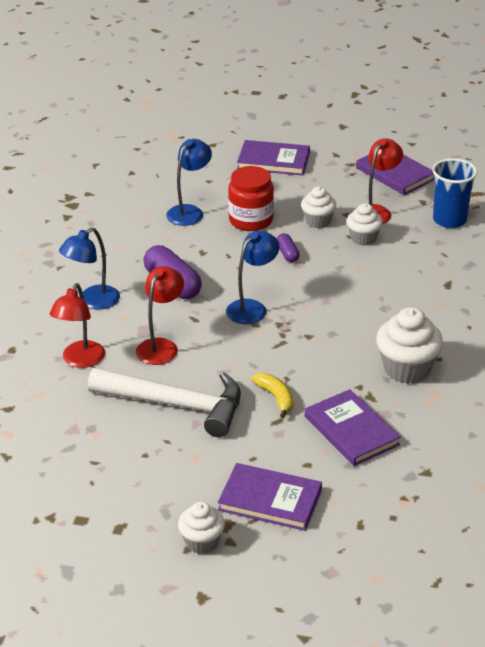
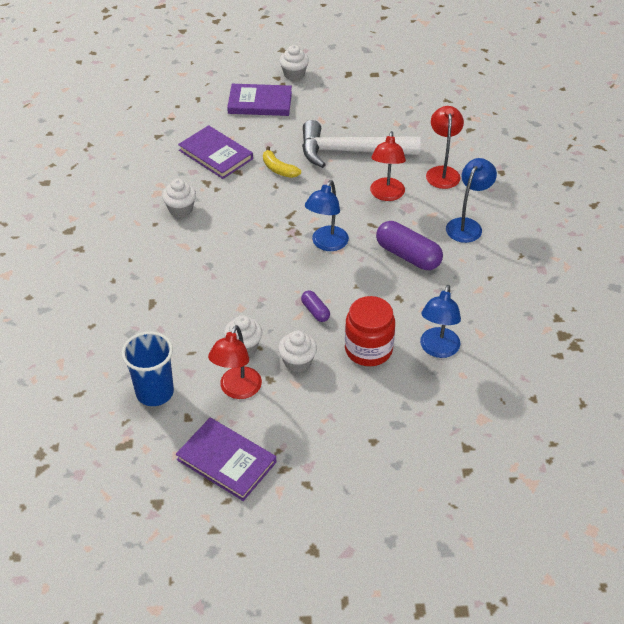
camera: 165 degrees right, 10 degrees up
purple book [237,140,310,175] -> none
white cupcake [376,307,443,384] -> white cupcake [162,179,196,217], size x0.62

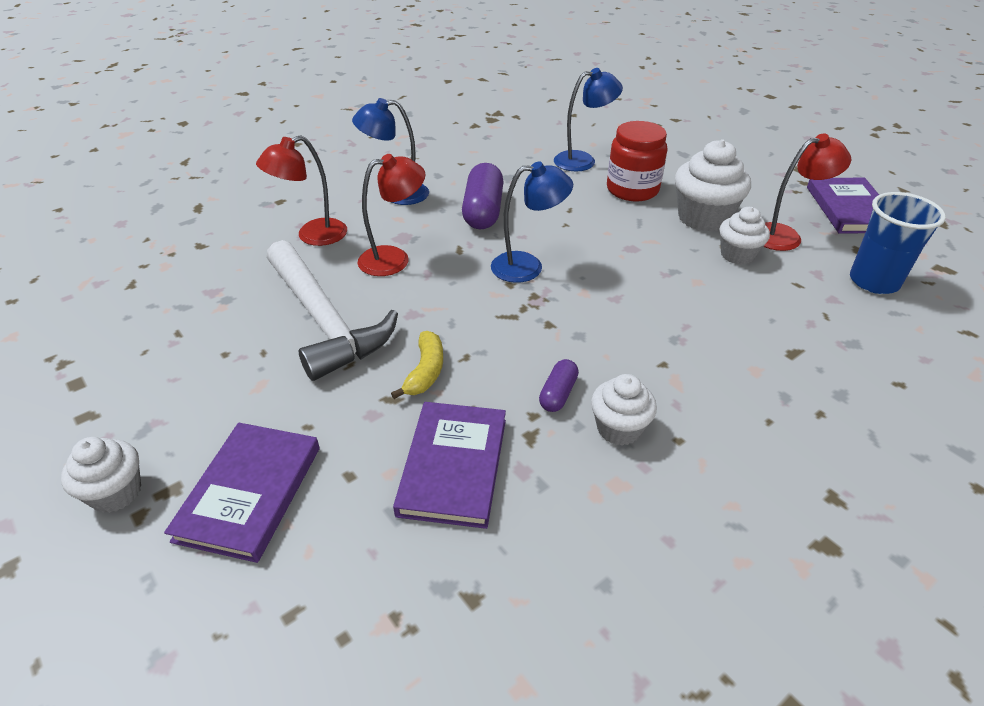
camera: 125 degrees left, 5 degrees down
purple book [227,84,292,116] -> purple book turned 45 degrees clockwise [164,423,320,563]
white cupcake [278,331,317,373] -> white cupcake [675,139,751,232], size x1.62
purple capsule [301,291,330,322] -> purple capsule moved to [539,359,579,412]

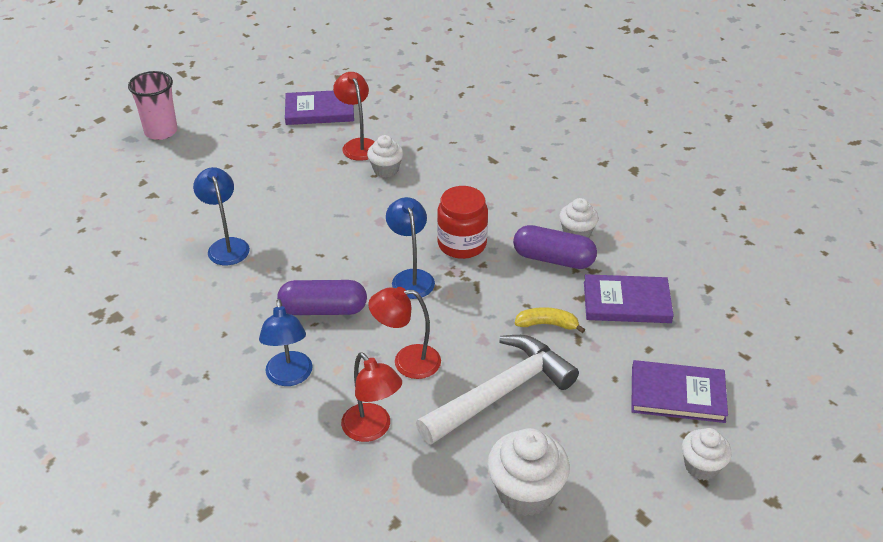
camera: 95 degrees left, 0 degrees up
red lamp [358,154,425,276] -> red lamp turned 60 degrees counterclockwise [368,287,441,379]
purple capsule [539,359,579,412] -> purple capsule [513,225,597,269], size x1.93
red jar [607,121,667,202] -> red jar moved to [437,186,488,259]
white cupcake [675,139,751,232] -> white cupcake moved to [487,428,570,516]
blue cup [850,192,946,294] -> none
none -> pink cup [128,71,178,140]

